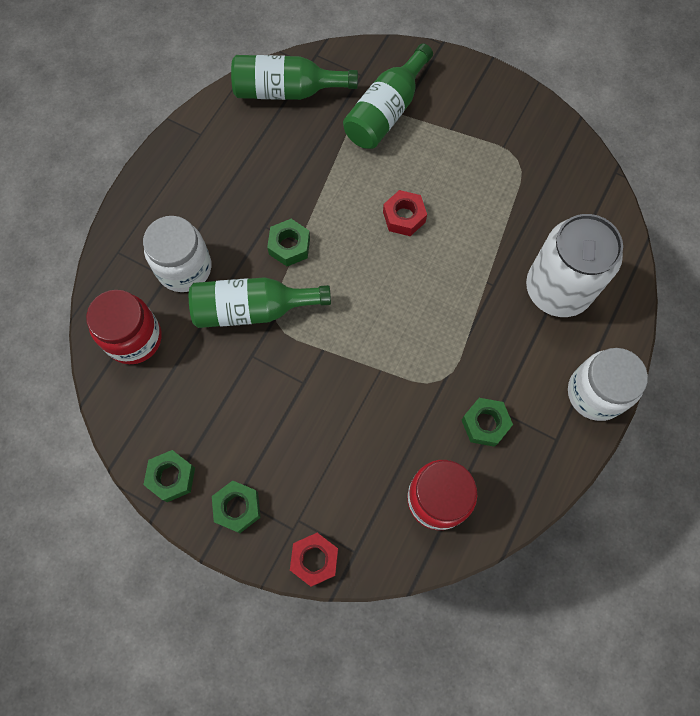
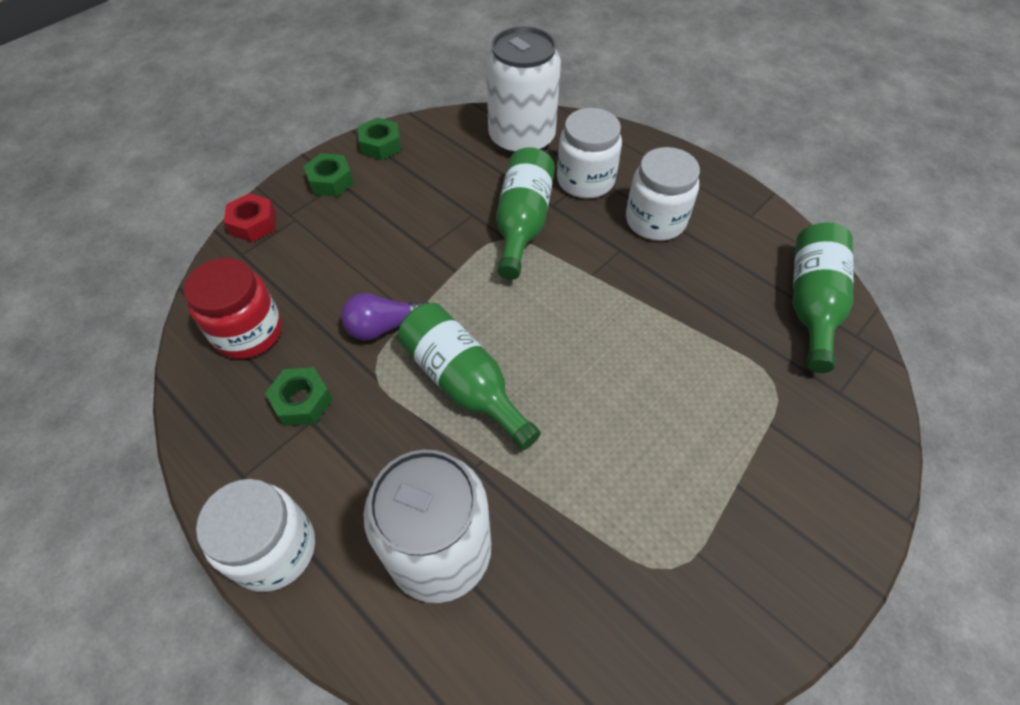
camera: 105 degrees right, 15 degrees down
red jar [86,290,162,364] -> white can [486,26,561,155]
green nut [267,219,310,266] -> none
green bottle [343,43,433,149] -> green bottle moved to [397,303,541,450]
red nut [383,190,427,236] -> none
none -> purple light bulb [341,293,429,341]
none -> white jar [626,147,700,241]

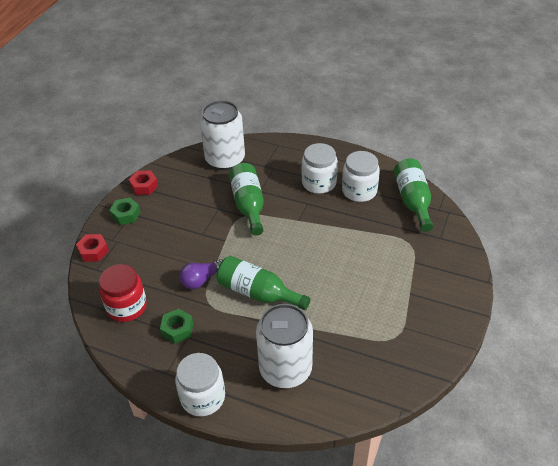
camera: 20 degrees left, 10 degrees down
green nut [358,117,401,160] -> red nut [129,171,158,195]
white jar [557,108,622,198] -> white jar moved to [342,151,380,202]

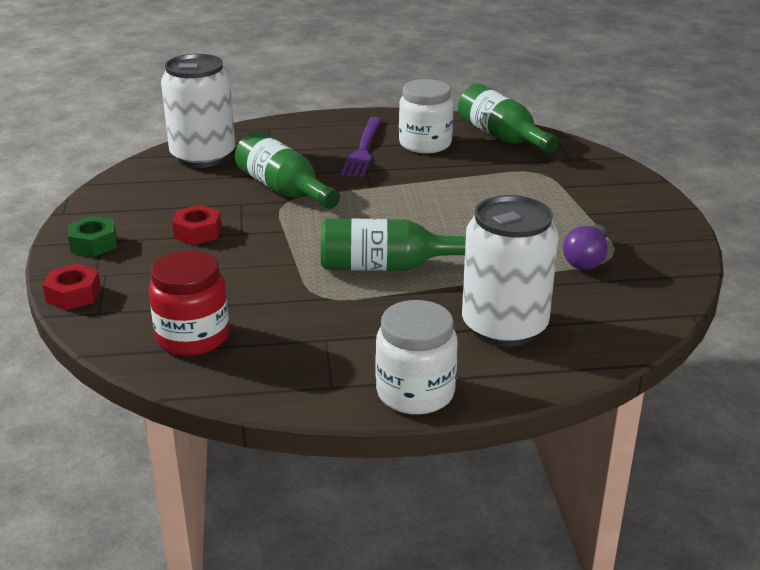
camera: 30 degrees left, 15 degrees down
red nut [129,171,158,195] -> red nut moved to [172,205,221,245]
green nut [160,309,193,344] -> none
purple light bulb [179,259,223,289] -> purple light bulb moved to [563,224,608,270]
white jar [302,143,338,194] -> purple fork [341,117,382,177]

